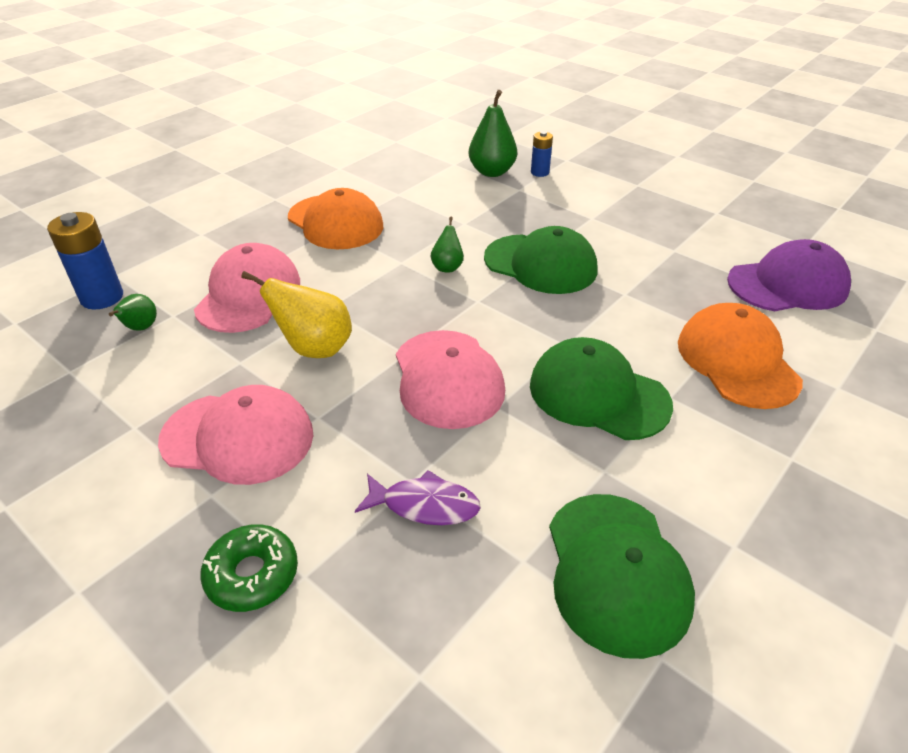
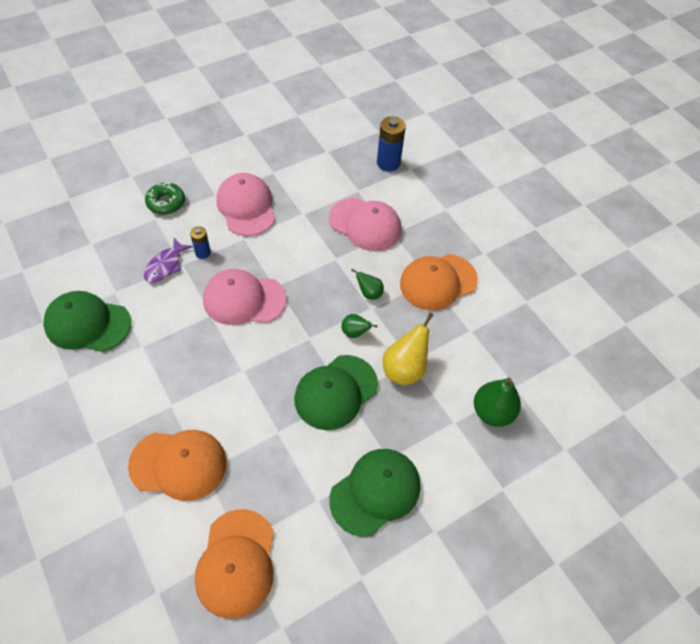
camera: 105 degrees right, 15 degrees up
green pear [109,294,157,331] -> green pear moved to [351,269,384,300]
pink cap [158,385,314,485] -> pink cap turned 135 degrees clockwise [216,173,275,236]
yellow pear [241,271,352,358] -> yellow pear moved to [383,312,434,386]
green cap [530,337,673,440] -> green cap moved to [329,449,421,537]
blue battery [531,131,553,177] -> blue battery moved to [190,226,211,259]
purple cap [727,239,851,311] -> orange cap [195,509,274,619]

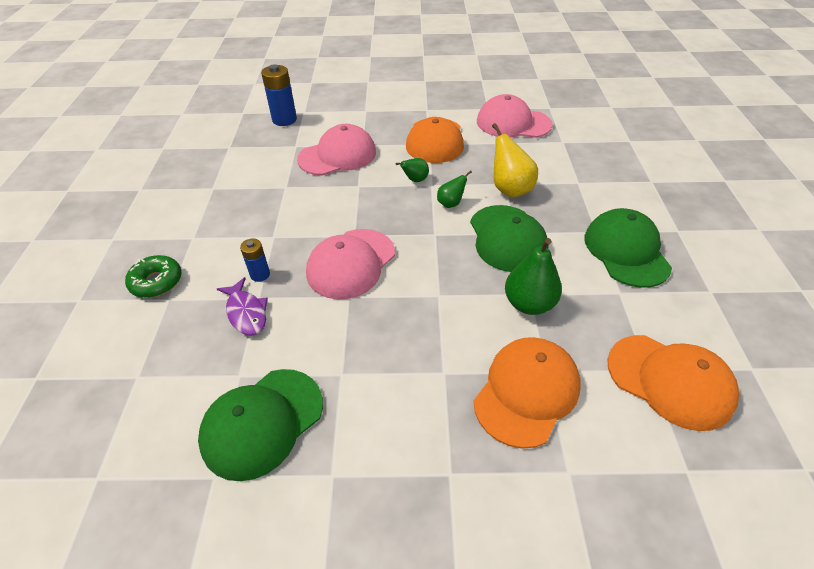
camera: 55 degrees left, 10 degrees down
pink cap [216,173,275,236] -> pink cap moved to [477,94,553,138]
green pear [474,377,521,427] -> green pear moved to [505,238,562,315]

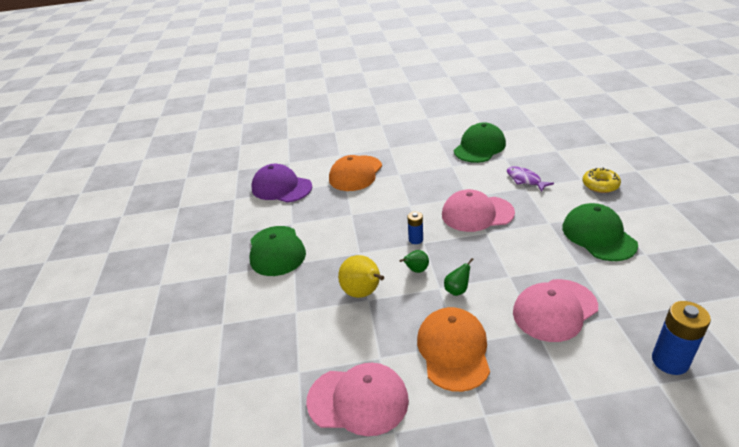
camera: 175 degrees right, 10 degrees down
green donut [125,255,182,298] -> yellow donut [582,167,621,193]
blue battery [240,239,270,282] -> blue battery moved to [408,212,423,244]
pink cap [306,229,395,299] -> pink cap turned 120 degrees counterclockwise [442,189,515,232]
green cap [470,205,548,272] -> green cap moved to [562,203,638,261]
green pear [505,238,562,315] -> none
orange cap [607,335,739,431] -> purple cap [252,164,312,203]

